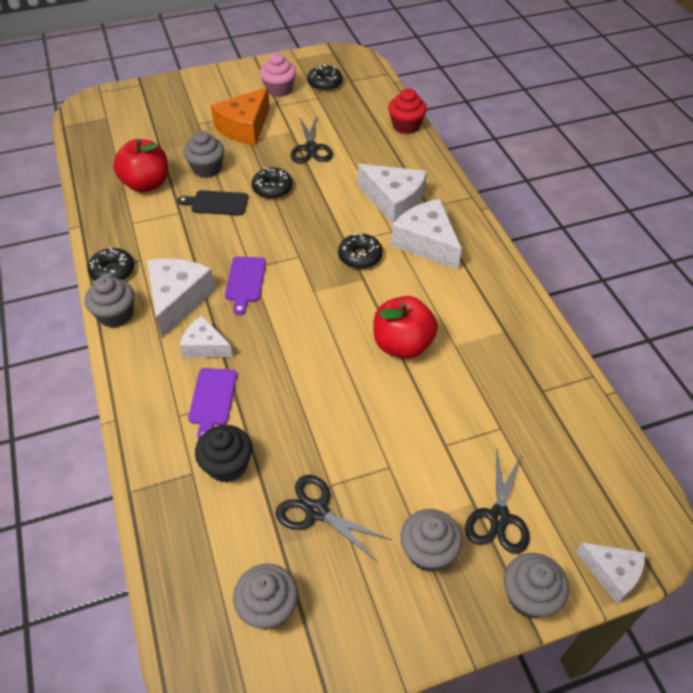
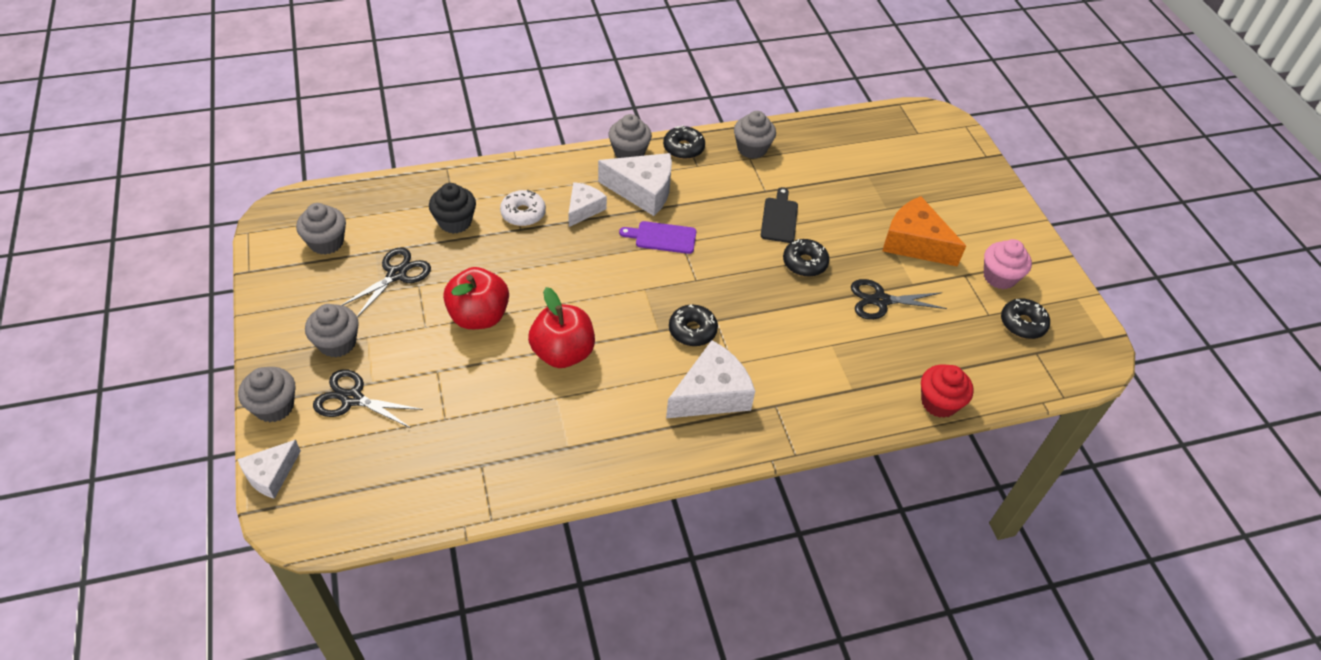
camera: 90 degrees right, 0 degrees up
red apple [113,139,168,193] -> red apple moved to [443,267,509,329]
grey cupcake [183,131,224,178] -> grey cupcake moved to [734,111,776,159]
purple cutting board [188,368,237,440] -> white donut [500,190,546,226]
white cheese [358,164,427,224] -> none

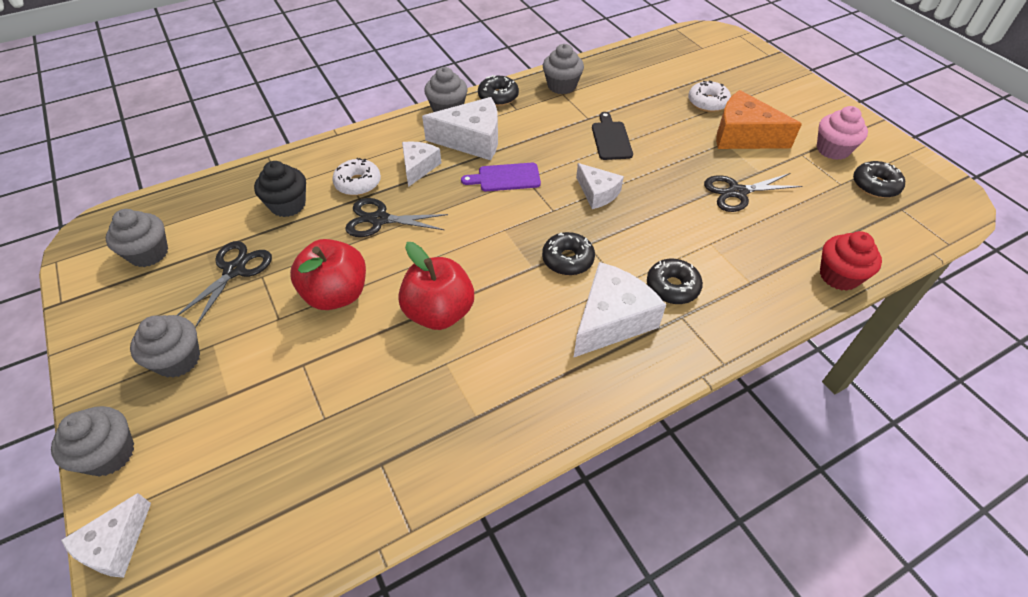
camera: 10 degrees left, 0 degrees up
black scissors [313,369,423,428] -> black scissors moved to [345,198,448,237]
black donut [783,239,829,277] -> black donut moved to [647,259,703,304]
none -> white cheese [576,163,624,209]
none -> white donut [688,81,731,112]

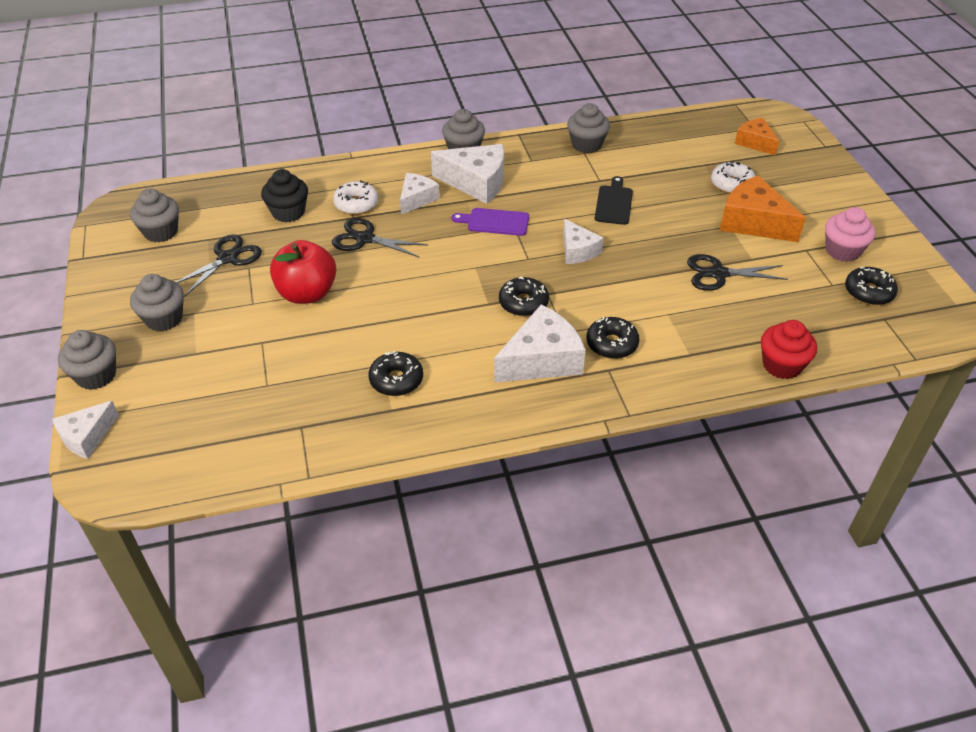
camera: 15 degrees right, 5 degrees down
red apple [398,242,474,330] -> none
black donut [478,75,519,106] -> black donut moved to [369,351,423,396]
none -> orange cheese [735,118,779,155]

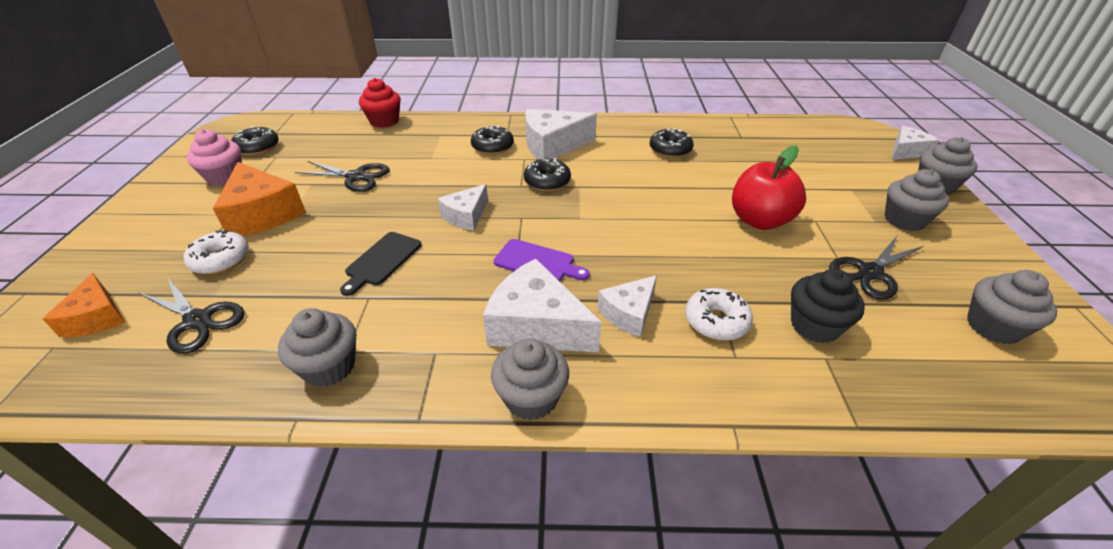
camera: 165 degrees left, 5 degrees down
black scissors [332,218,428,258] -> black scissors moved to [139,277,245,354]
white cheese [563,219,604,264] -> white cheese turned 135 degrees counterclockwise [438,184,488,231]

